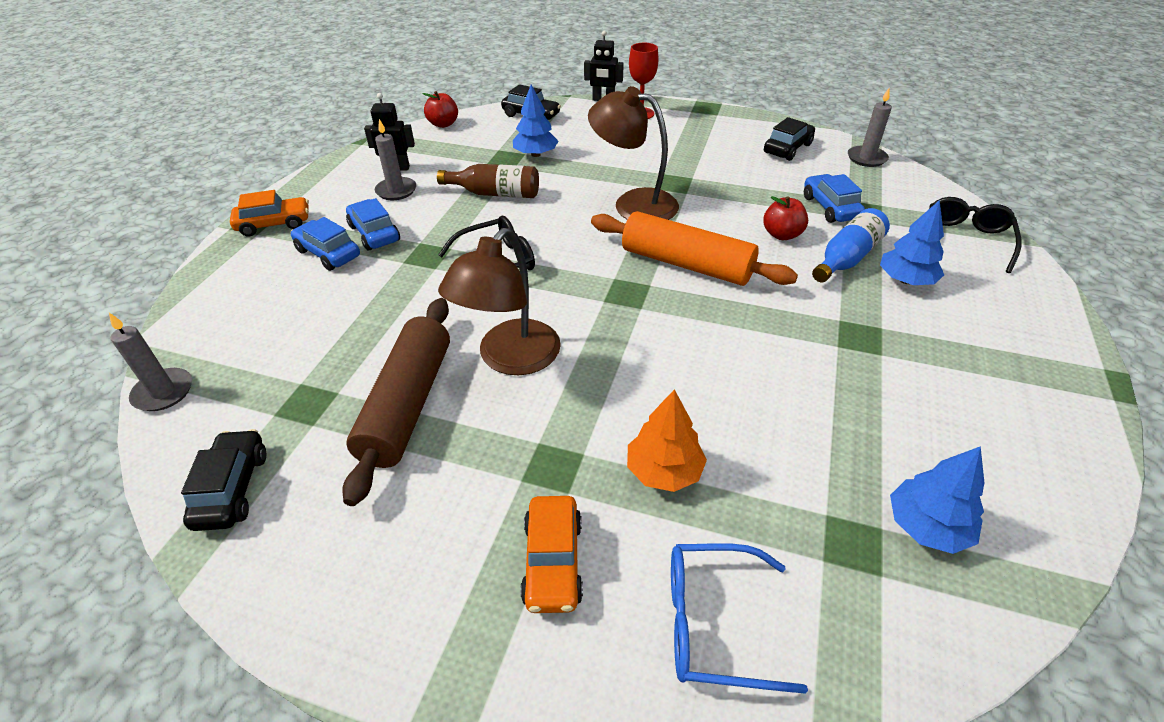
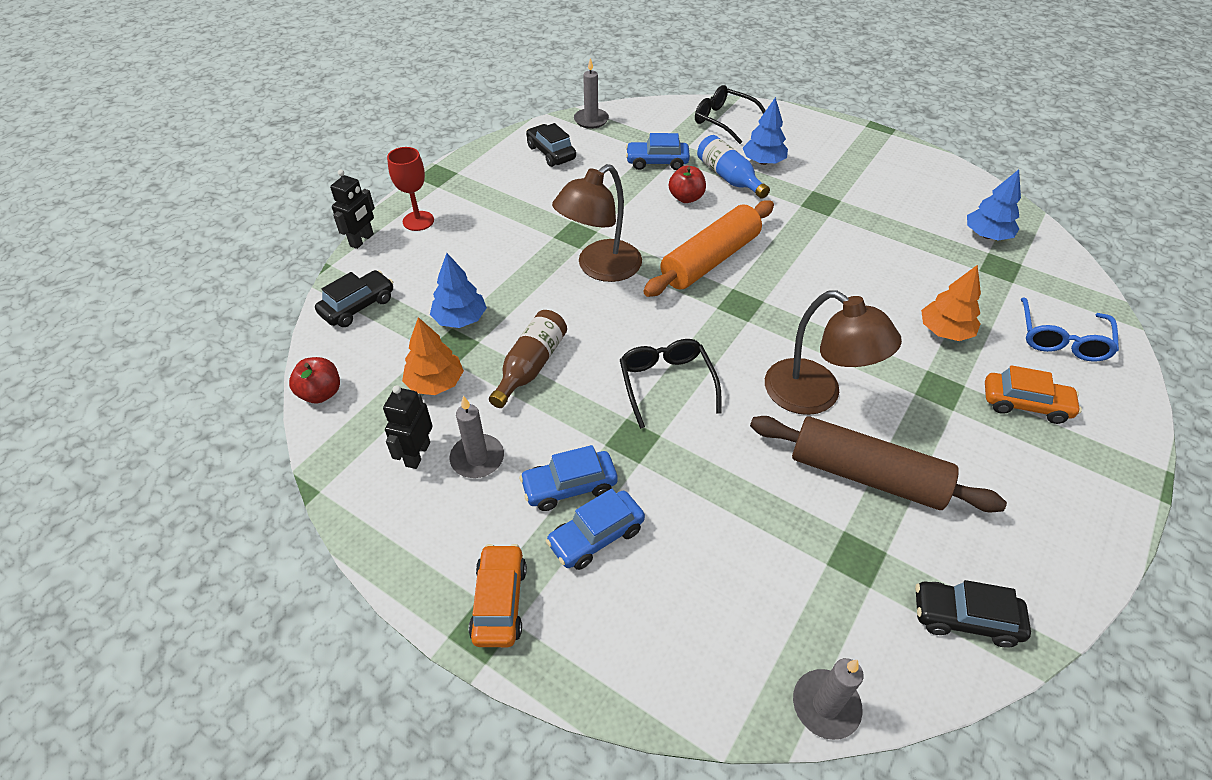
camera: 75 degrees left, 5 degrees up
none -> orange tree [402,317,464,395]

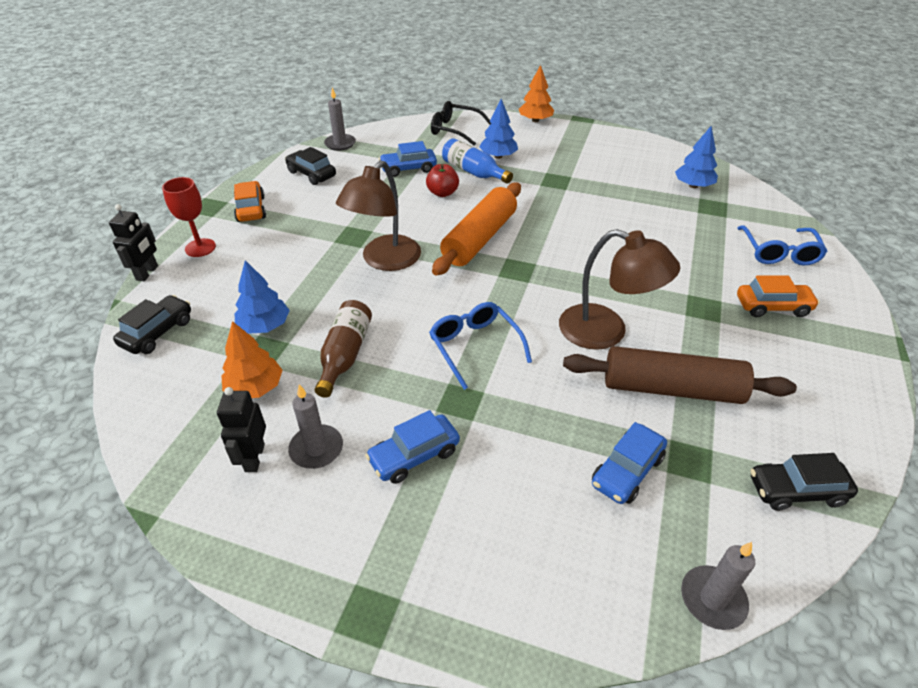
camera: 15 degrees left, 5 degrees down
red apple [289,357,340,403] -> none
orange car [469,544,527,647] -> orange car moved to [234,181,266,222]
blue car [546,489,645,570] -> blue car moved to [592,422,667,504]
black glasses [620,339,722,429] -> blue glasses [429,302,532,390]
orange tree [921,265,981,341] -> orange tree moved to [519,65,554,122]

